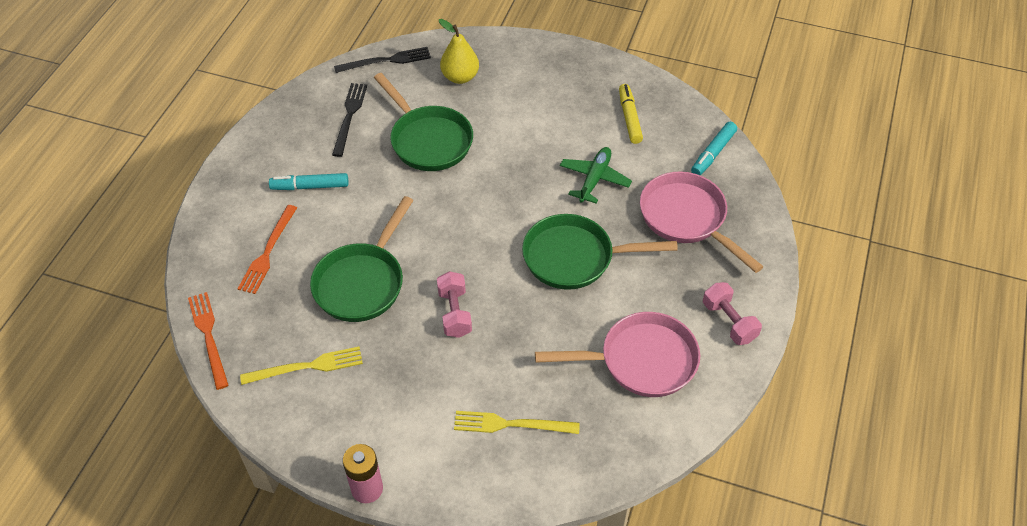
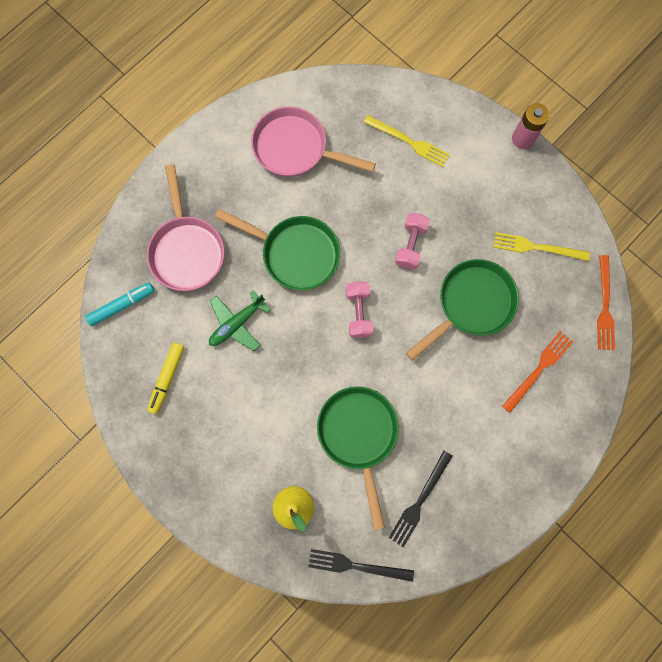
camera: 155 degrees left, 25 degrees up
turquoise marker [269,173,348,190] -> none
pink dumbbell [703,282,762,345] -> pink dumbbell moved to [346,281,373,338]

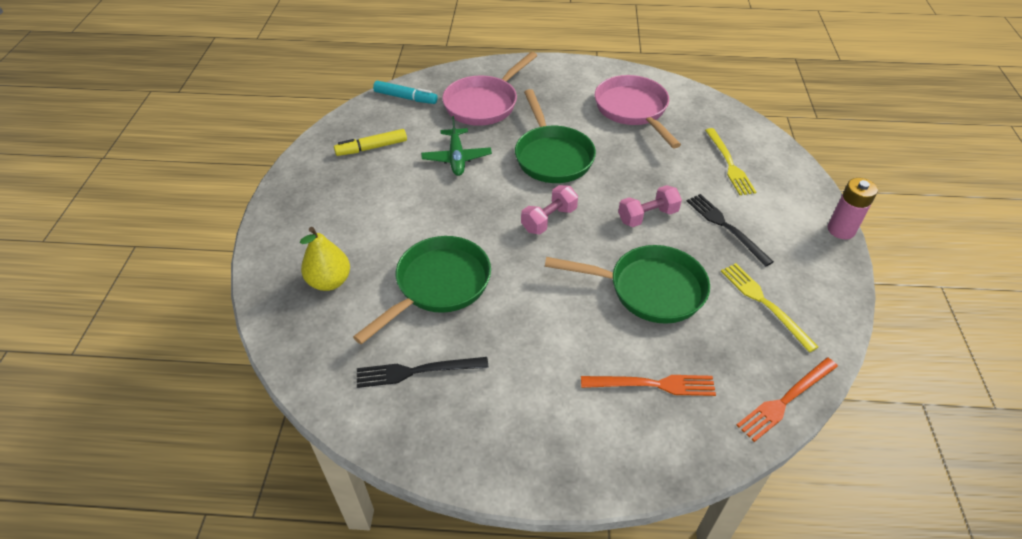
camera: 50 degrees right, 30 degrees down
green plane [209,290,270,351] -> green plane turned 105 degrees counterclockwise [421,116,492,176]
black fork [308,549,414,582] -> black fork moved to [687,194,774,266]

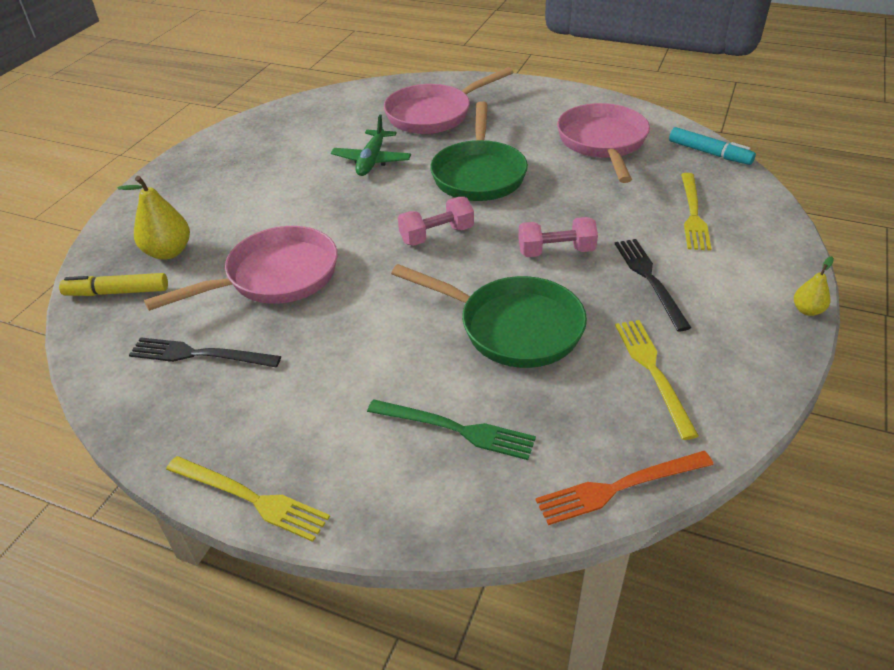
camera: 20 degrees right, 5 degrees down
yellow marker [334,129,407,156] -> yellow marker moved to [59,273,168,296]
green pan [353,236,491,345] -> pink pan [144,226,338,311]
turquoise marker [373,81,438,104] -> turquoise marker moved to [669,127,756,165]
orange fork [581,375,716,396] -> green fork [367,399,536,460]
pink battery [828,178,878,239] -> yellow pear [794,256,834,316]
none -> yellow fork [166,456,330,542]

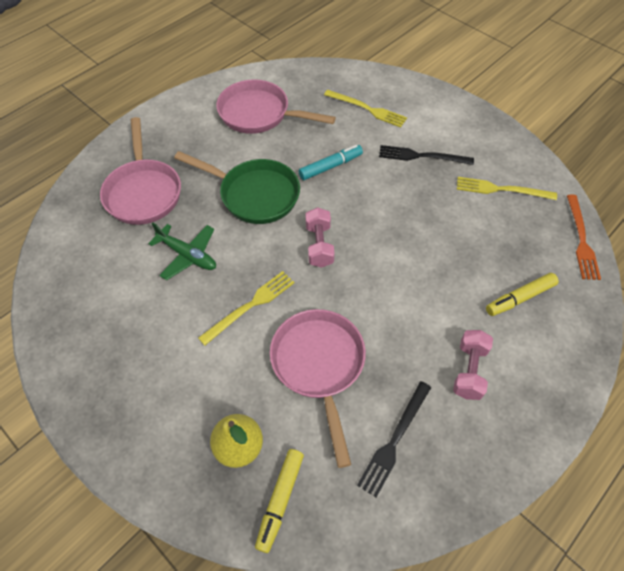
camera: 70 degrees left, 15 degrees up
yellow fork [166,456,330,542] -> yellow fork moved to [198,271,295,346]
green fork [367,399,536,460] -> yellow marker [486,273,559,316]
green pan [391,264,587,368] -> none
pink dumbbell [518,217,598,257] -> pink dumbbell moved to [453,330,493,400]
turquoise marker [669,127,756,165] -> turquoise marker moved to [299,145,363,180]
yellow pear [794,256,834,316] -> none

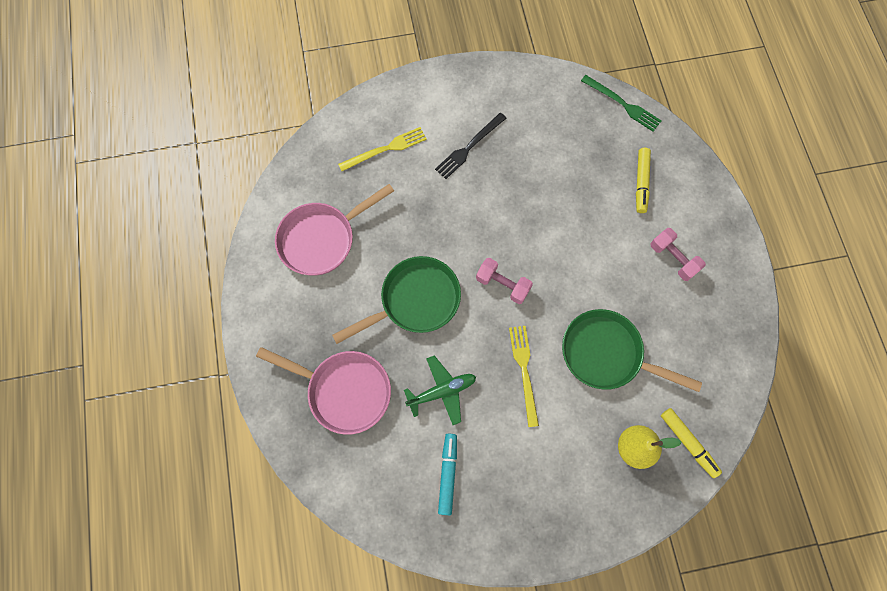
camera: 55 degrees left, 15 degrees up
pink pan [270,309,366,468] -> green pan [562,309,702,392]
turquoise marker [299,145,363,180] -> turquoise marker moved to [438,434,457,515]
black fork [357,381,431,497] -> none
yellow fork [457,177,557,200] -> none
orange fork [567,195,601,280] -> green fork [581,75,662,132]

